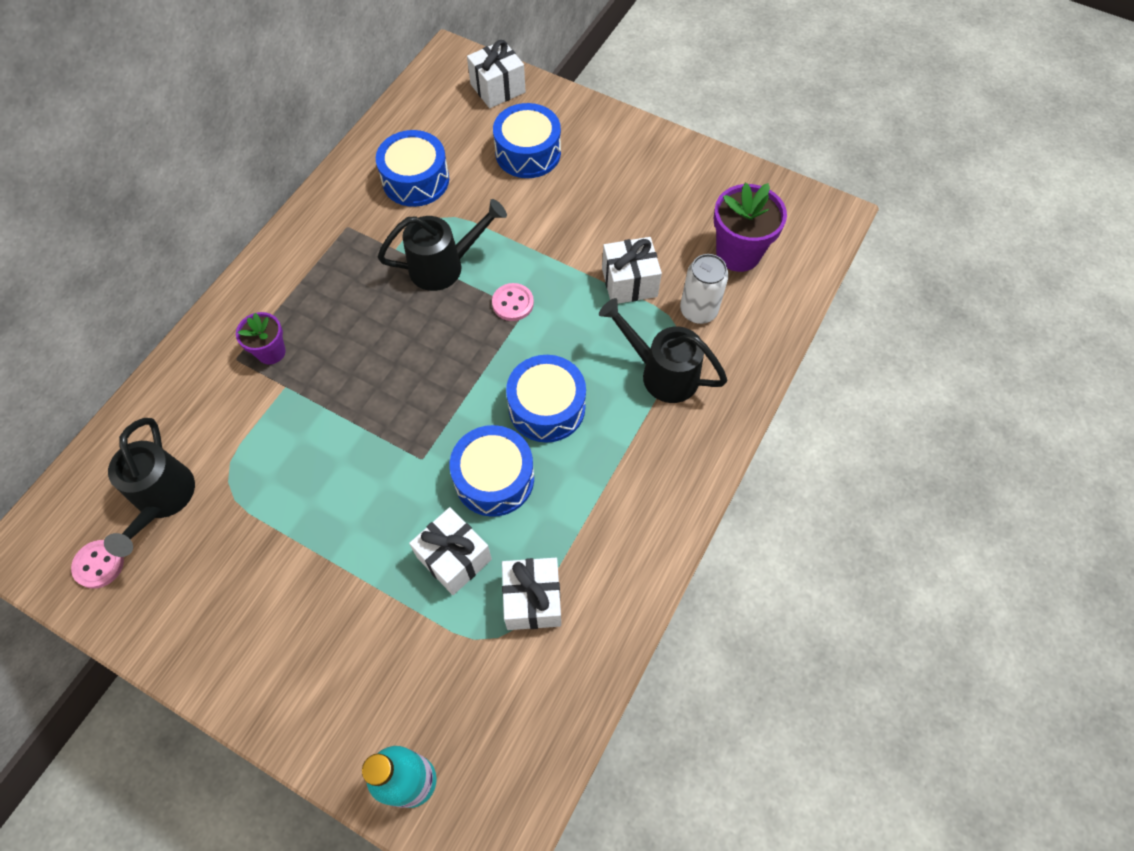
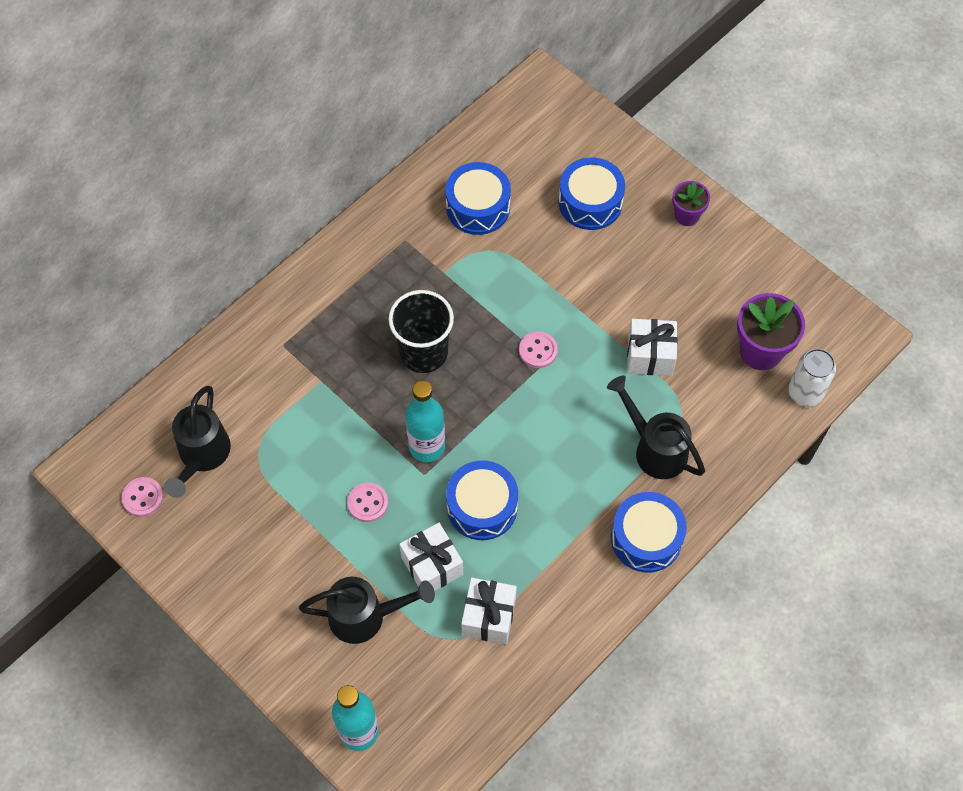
camera: 15 degrees right, 0 degrees up
purple flower pot [236,312,286,365] -> purple flower pot moved to [672,181,710,226]
black watering can [378,199,507,291] -> black watering can moved to [299,577,435,644]
white gift [467,40,526,108] -> none
blue drum [506,355,586,443] -> blue drum moved to [611,492,687,572]
white can [680,254,729,324] -> white can moved to [788,348,836,407]
none -> pink button [347,482,388,522]
none -> black cup [389,290,454,373]
none -> turquoise bottle [405,381,445,462]

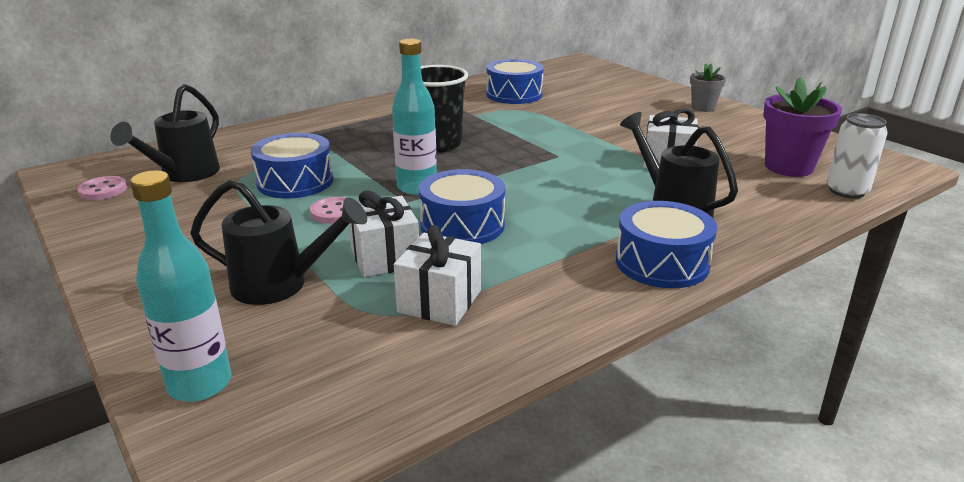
camera: 10 degrees right, 35 degrees down
pink button [519,331,558,368] -> none
blue drum [559,157,625,230] -> blue drum moved to [251,133,333,198]
purple flower pot [672,181,710,226] -> grey flower pot [690,63,726,112]

